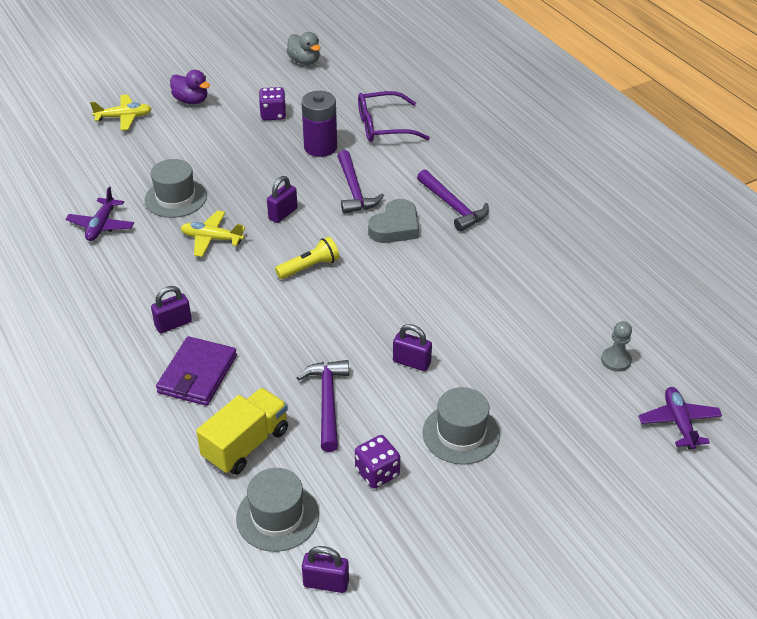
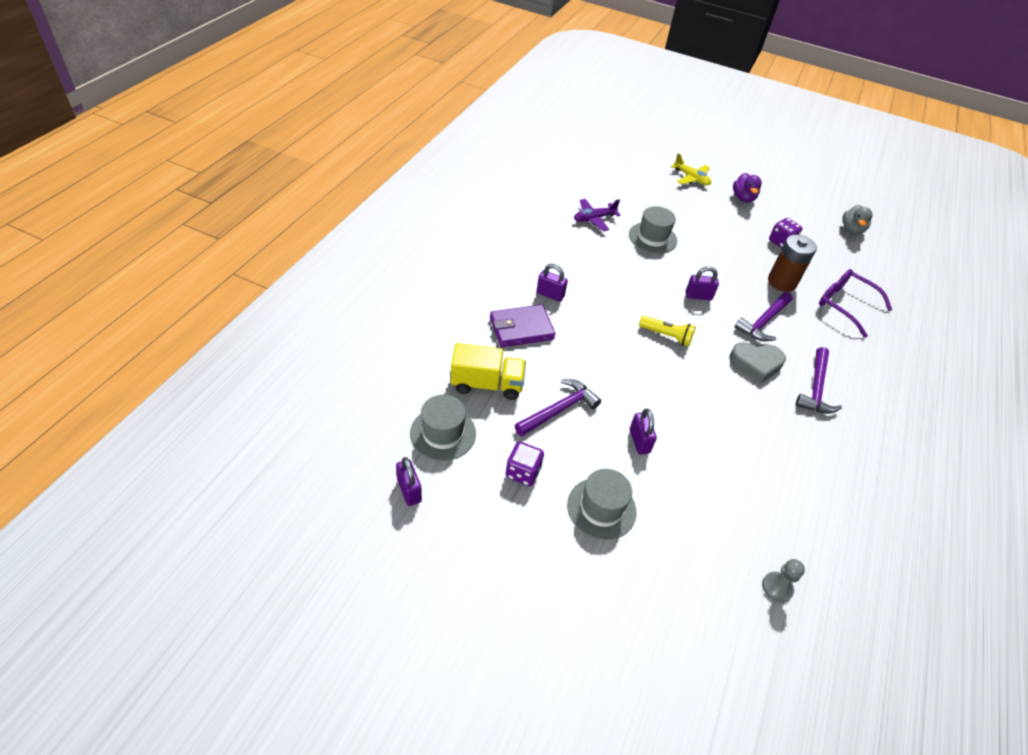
camera: 50 degrees right, 5 degrees up
yellow plane [181,211,245,257] -> none
purple battery [301,91,337,157] -> brown battery [768,235,817,292]
purple plane [638,387,722,449] -> none

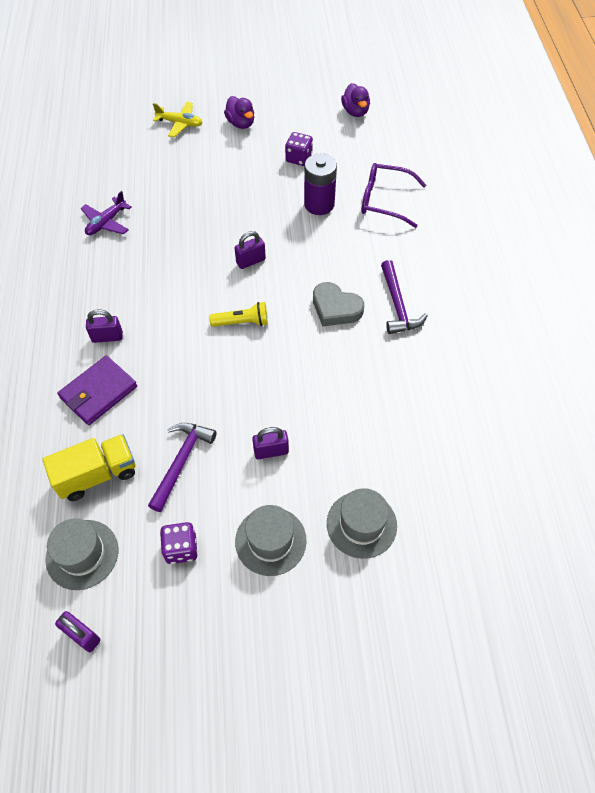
camera: 25 degrees left, 10 degrees up
grey hat [629,206,677,254] -> grey hat moved to [327,488,397,559]
purple padlock [630,409,657,454] -> purple padlock turned 60 degrees counterclockwise [252,427,289,459]
grey heart [729,342,786,383] -> grey heart turned 60 degrees clockwise [313,282,364,327]
purple hammer [735,292,793,341] -> none
grey pawn [762,559,805,603] -> none
brown battery [768,235,817,292] -> purple battery [304,154,337,215]
grey duck [842,205,872,235] -> purple duck [341,83,370,117]

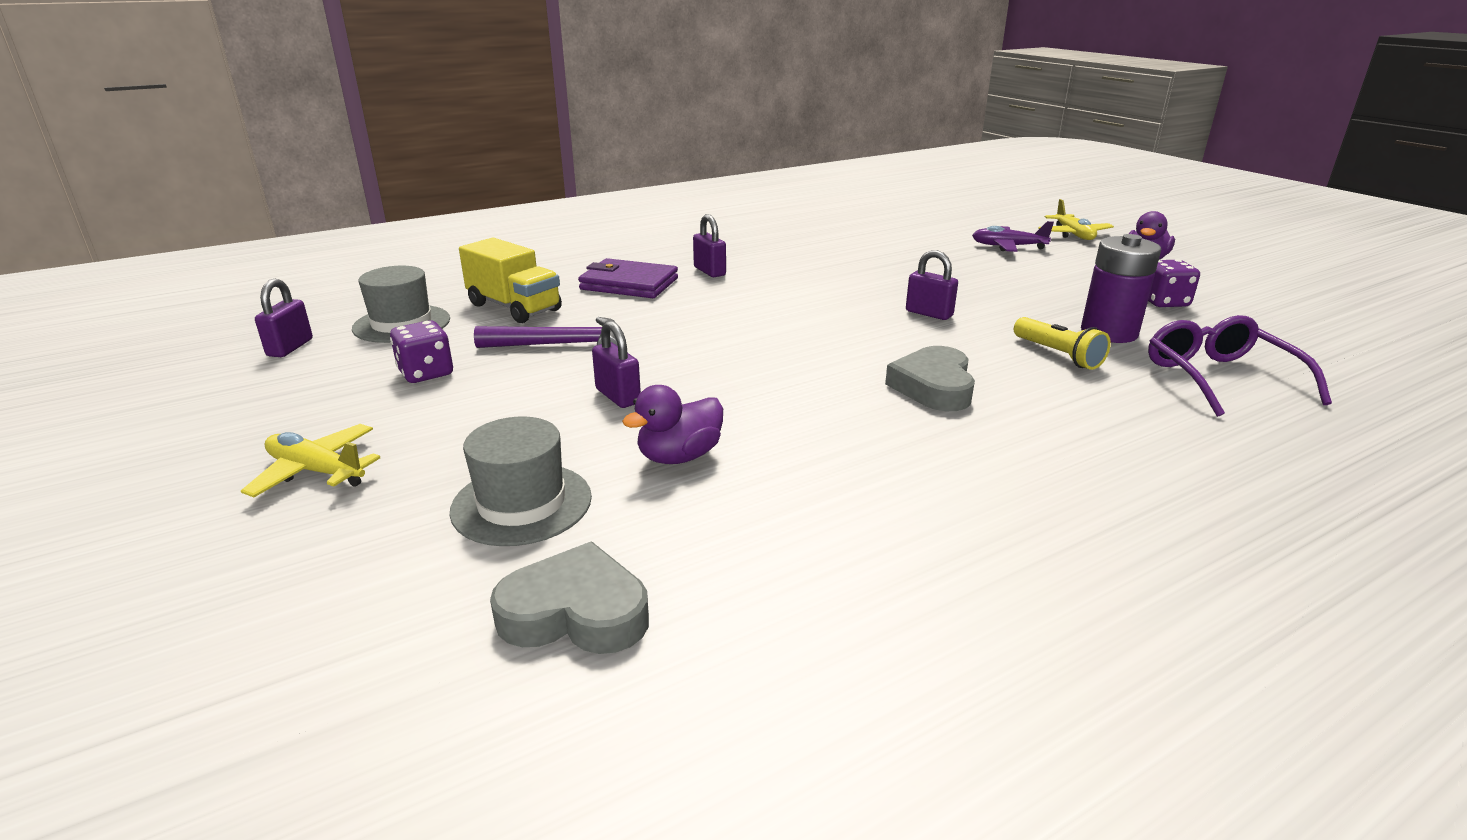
camera: 65 degrees right, 30 degrees down
purple plane [81,191,132,235] -> purple plane moved to [972,221,1054,252]
yellow flashlight [209,302,268,327] -> yellow flashlight moved to [1014,317,1111,370]
grey hat [235,505,307,576] -> none
purple duck [341,83,370,117] -> purple duck moved to [622,385,723,464]
purple hammer [381,260,428,334] -> none
none -> yellow plane [241,424,380,497]
none -> grey heart [490,542,649,654]

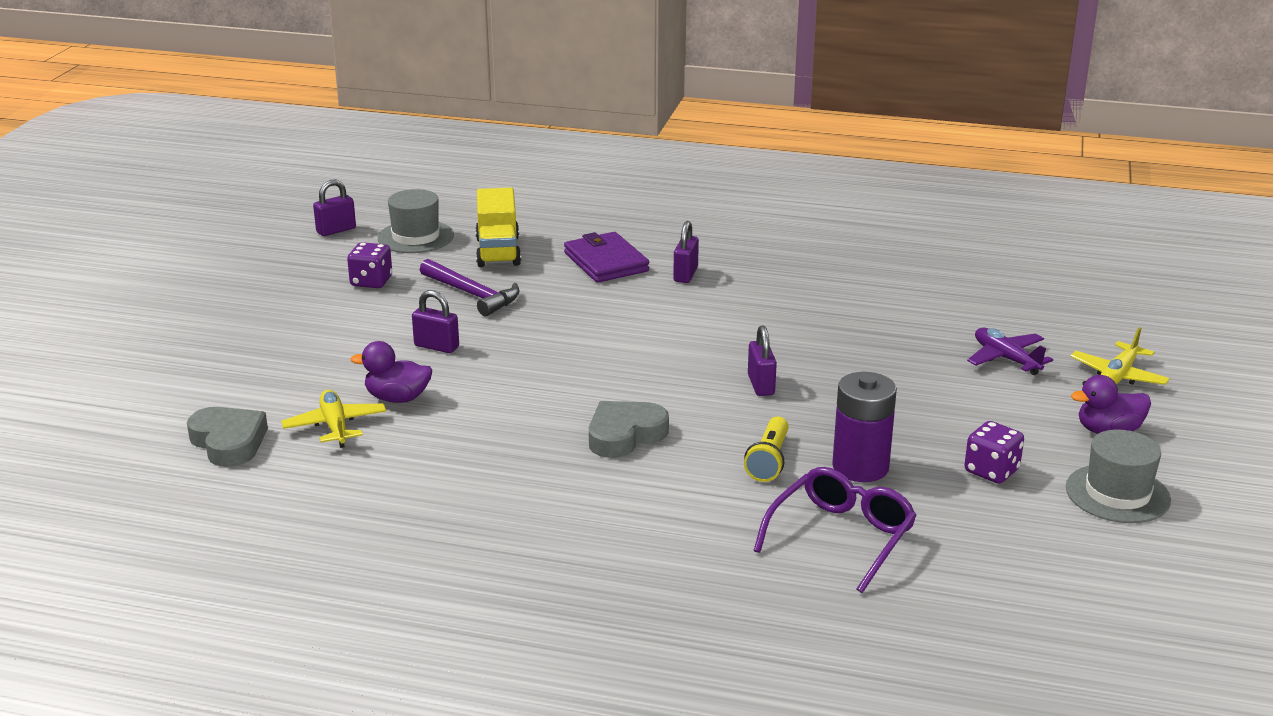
camera: 45 degrees right, 0 degrees up
yellow plane [241,424,380,497] -> yellow plane moved to [281,390,386,448]
grey hat [450,416,592,546] -> grey hat moved to [1066,429,1171,523]
purple padlock [592,321,641,408] -> purple padlock turned 75 degrees counterclockwise [412,290,459,353]

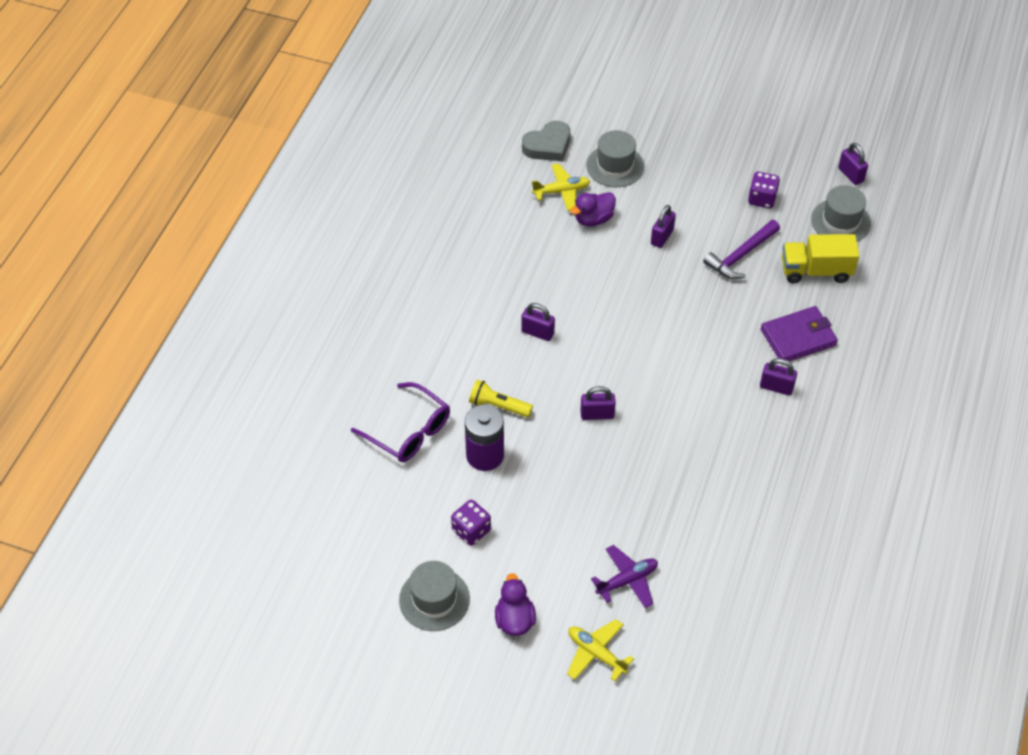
camera: 95 degrees right, 25 degrees up
purple duck [350,341,432,403] -> purple duck turned 135 degrees counterclockwise [570,192,616,226]
grey heart [589,401,669,458] -> purple padlock [521,303,555,341]
none -> grey hat [586,130,644,187]

